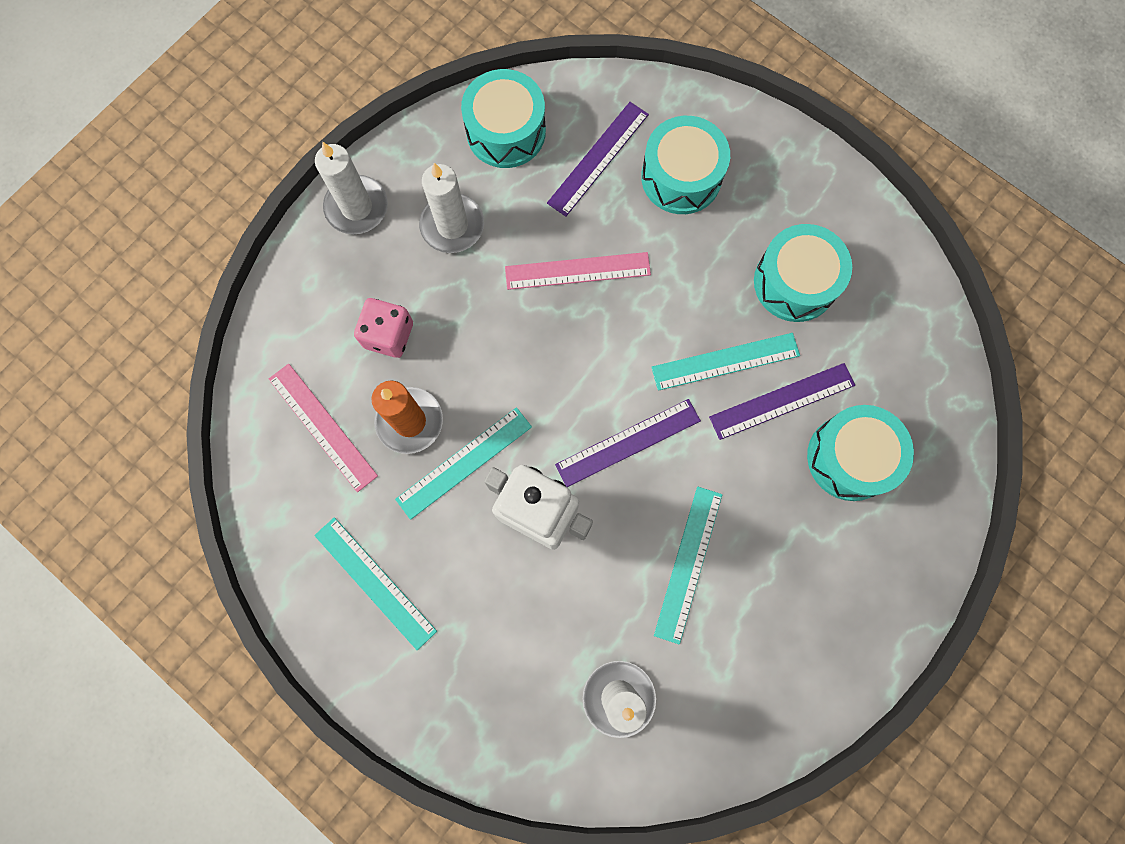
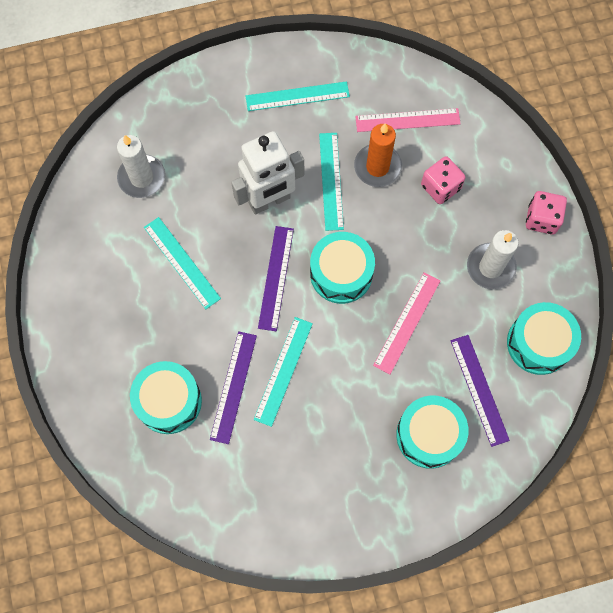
camera: 125 degrees right, 5 degrees down
white candle [315,142,388,234] -> pink dice [526,191,567,234]
turquoise drum [754,224,852,322] -> turquoise drum moved to [310,232,375,304]

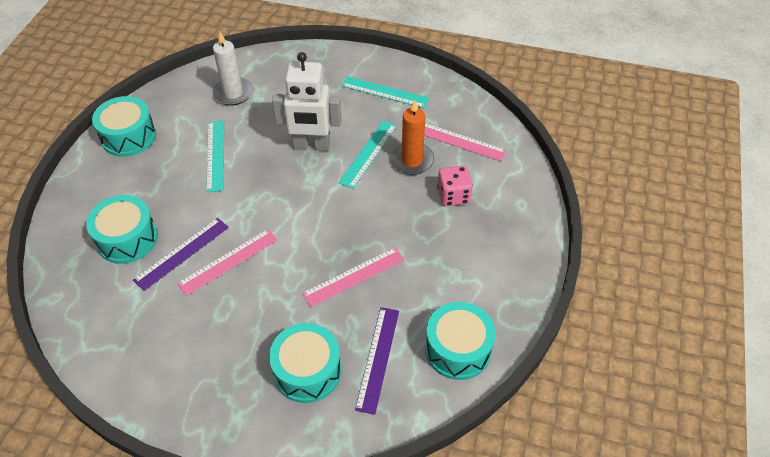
camera: 30 degrees right, 20 degrees down
turquoise ruler [254,317,313,427] -> pink ruler [177,229,278,296]
purple ruler [258,226,294,331] -> none
turquoise drum [310,232,375,304] -> turquoise drum moved to [92,96,156,157]
white candle [467,230,518,290] -> none
pink dice [526,191,567,234] -> none

